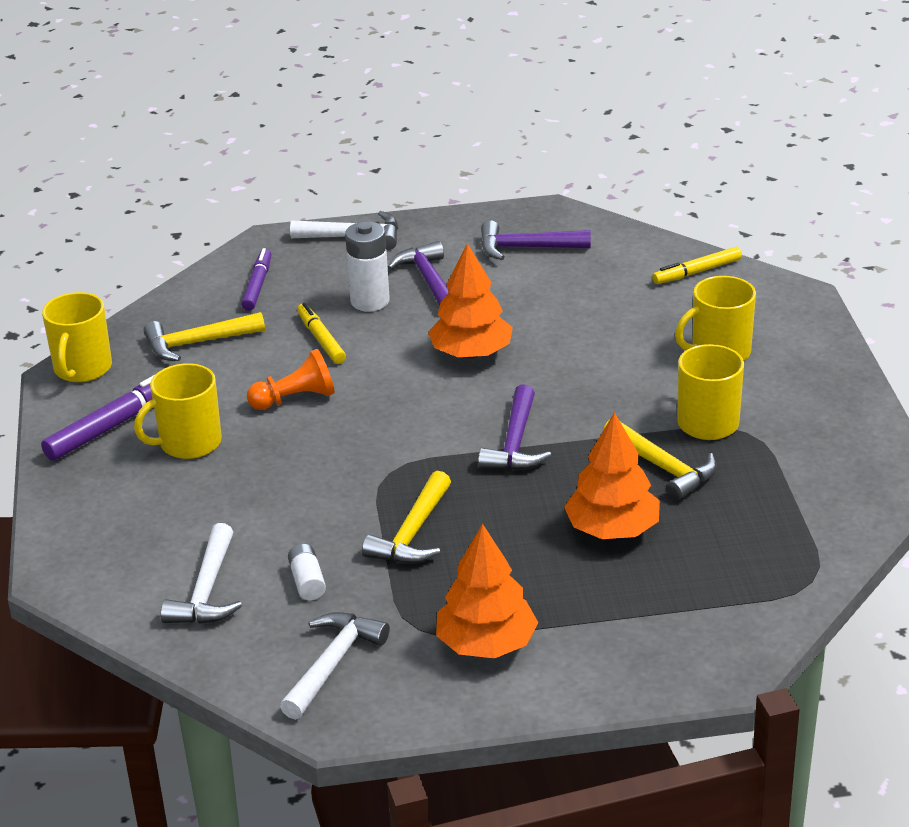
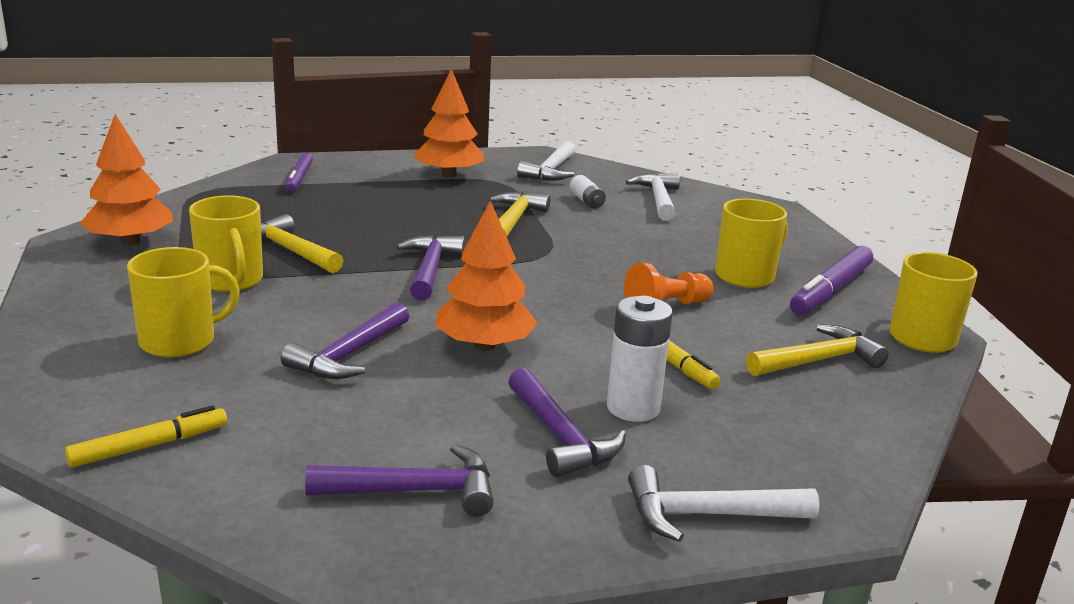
camera: 170 degrees right, 10 degrees down
purple marker [241,248,271,311] -> purple marker moved to [285,153,313,192]
orange tree [564,412,660,539] -> orange tree moved to [80,114,173,245]
none -> purple hammer [281,302,409,379]

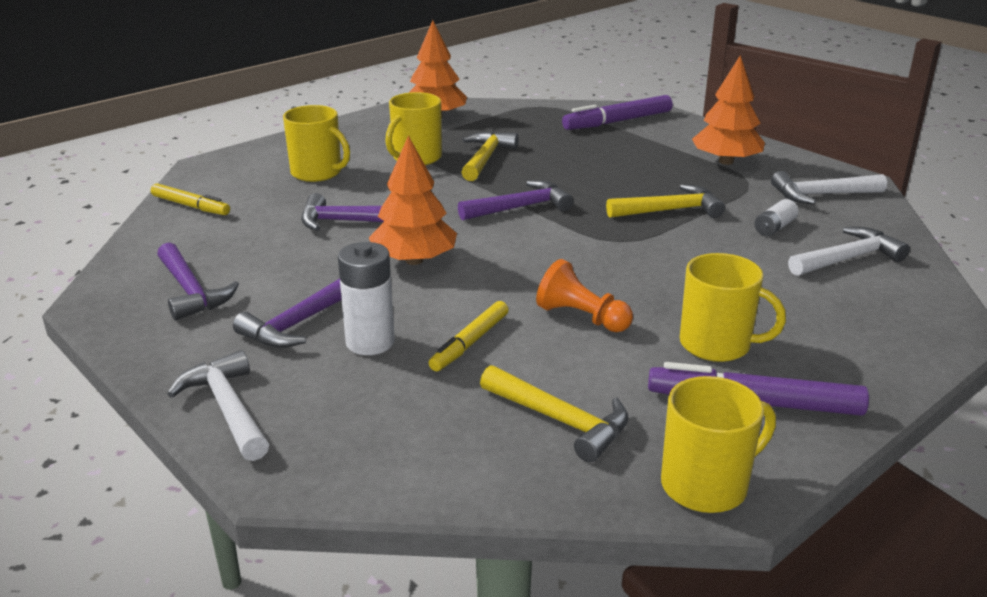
camera: 65 degrees right, 5 degrees up
purple marker [285,153,313,192] -> purple marker [562,95,673,130], size x1.54

